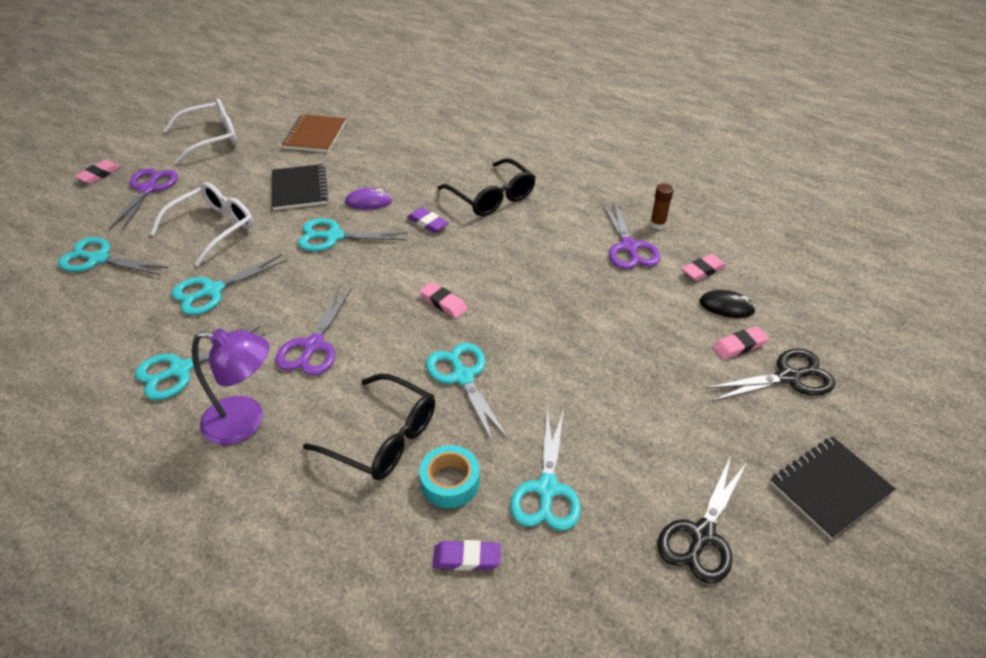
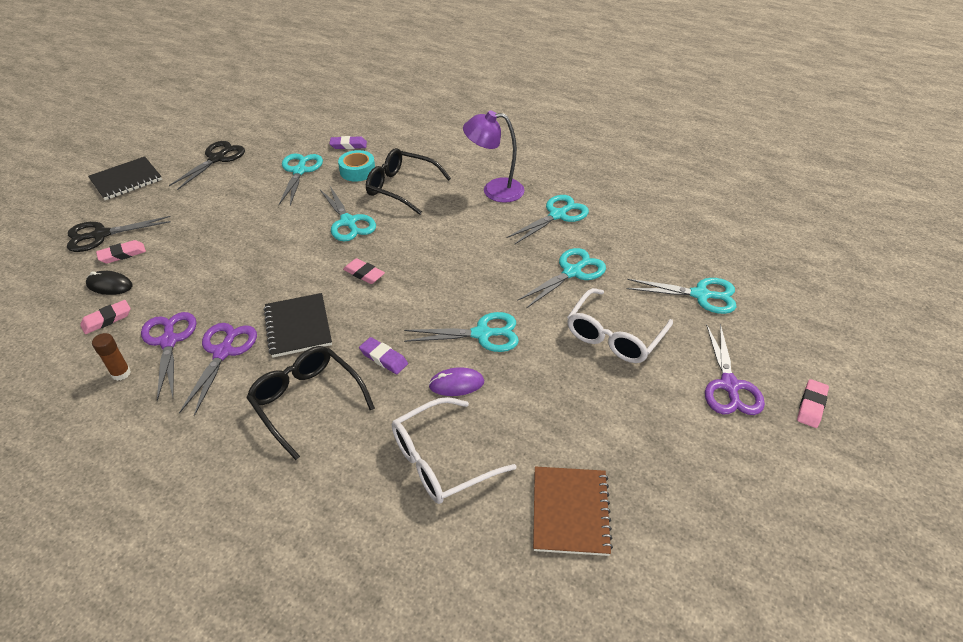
camera: 175 degrees right, 0 degrees up
white glasses [164,99,237,164] -> white glasses moved to [392,397,516,504]
black notebook [272,164,328,210] -> black notebook moved to [264,293,332,358]
purple scissors [276,288,352,376] -> purple scissors moved to [179,323,257,416]

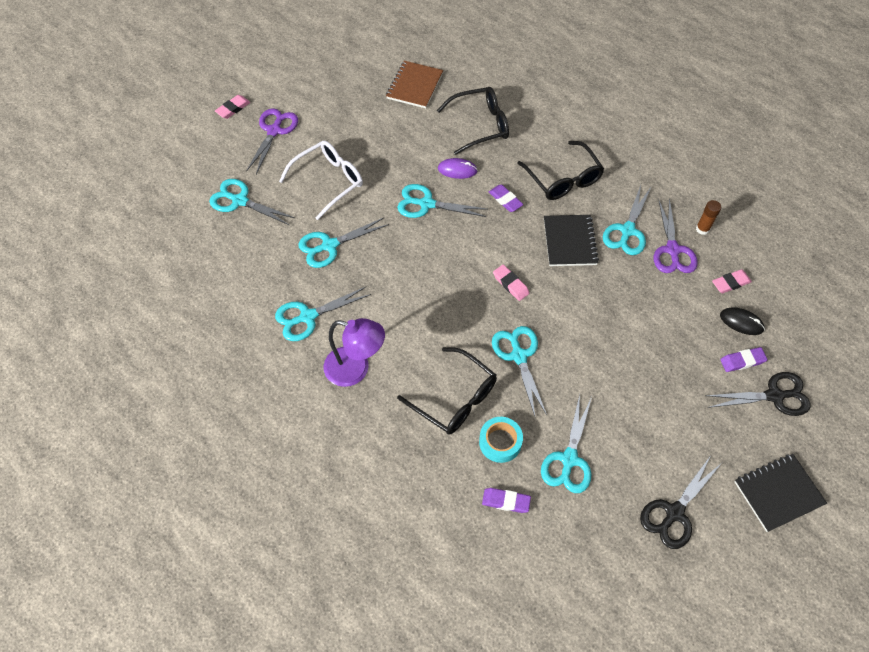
camera: 165 degrees left, 15 degrees up
pink eraser [96,240,146,263] -> purple eraser [720,347,768,372]
purple scissors [179,323,257,416] -> turquoise scissors [603,185,651,255]
white glasses [392,397,516,504] -> black glasses [437,87,509,155]

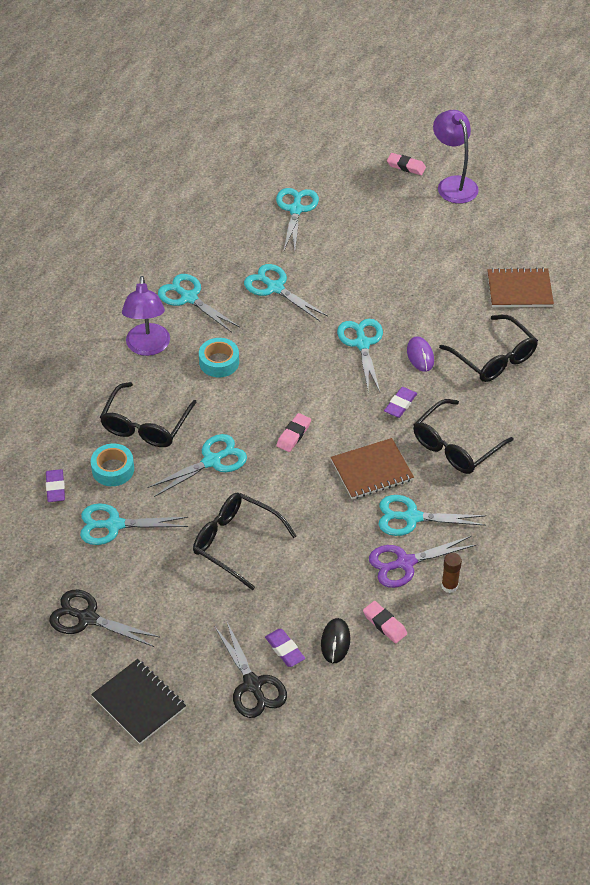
camera: 70 degrees right, 10 degrees down
purple scissors [246,108,298,174] -> none
white glasses [279,141,363,220] -> none
black notebook [544,215,599,266] -> brown notebook [331,438,414,499]
none -> black glasses [193,493,297,590]
none -> turquoise tape [199,338,239,377]
none -> purple lamp [433,110,479,204]

